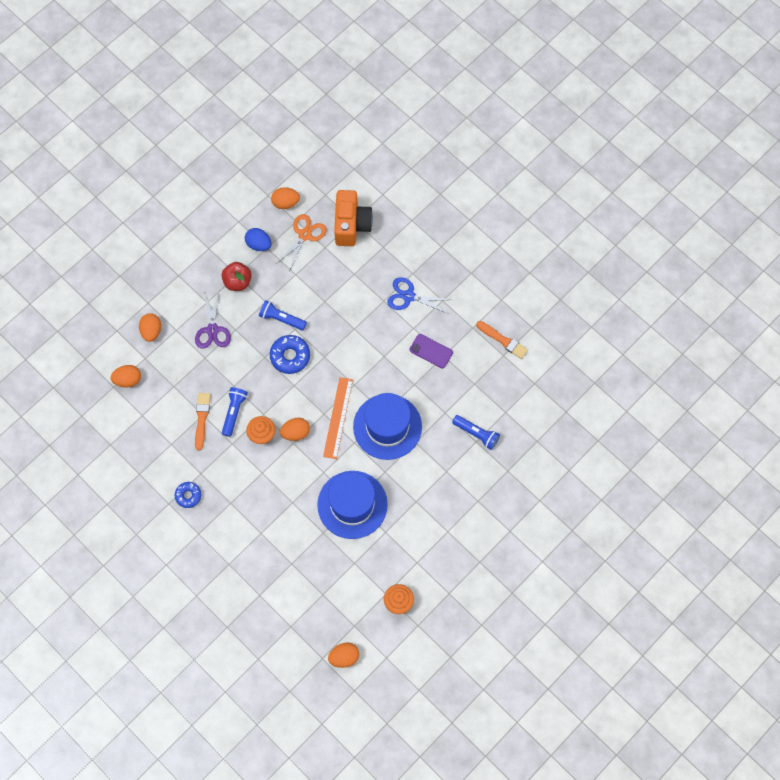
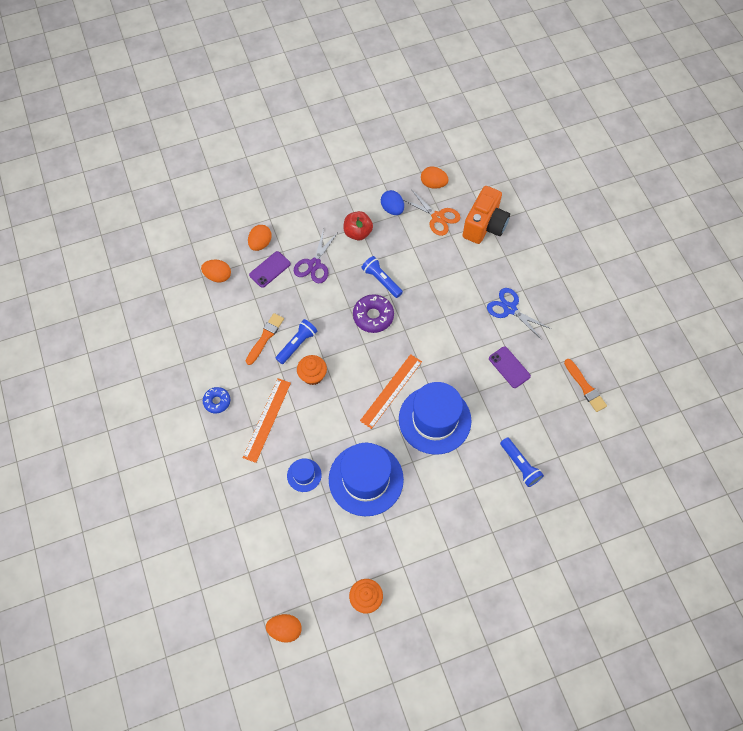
camera: 25 degrees right, 5 degrees down
blue donut [270,335,310,374] -> purple donut [353,294,394,333]
orange scissors [276,214,327,271] -> orange scissors turned 75 degrees clockwise [403,189,461,236]
orange egg [280,418,310,441] -> none
none -> orange ruler [243,378,291,463]
none -> purple phone [249,251,291,288]
none -> blue hat [287,459,322,492]

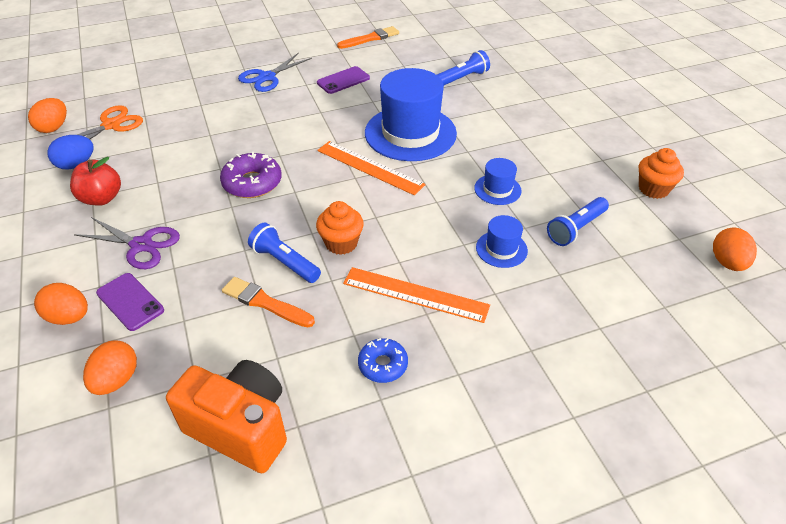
camera: 90 degrees left, 20 degrees down
blue hat [329,443,404,516] -> blue hat [474,158,522,205], size x0.46
blue flashlight [361,256,403,298] -> blue flashlight moved to [547,197,609,246]
orange camera [462,186,510,244] -> orange camera moved to [166,360,287,473]

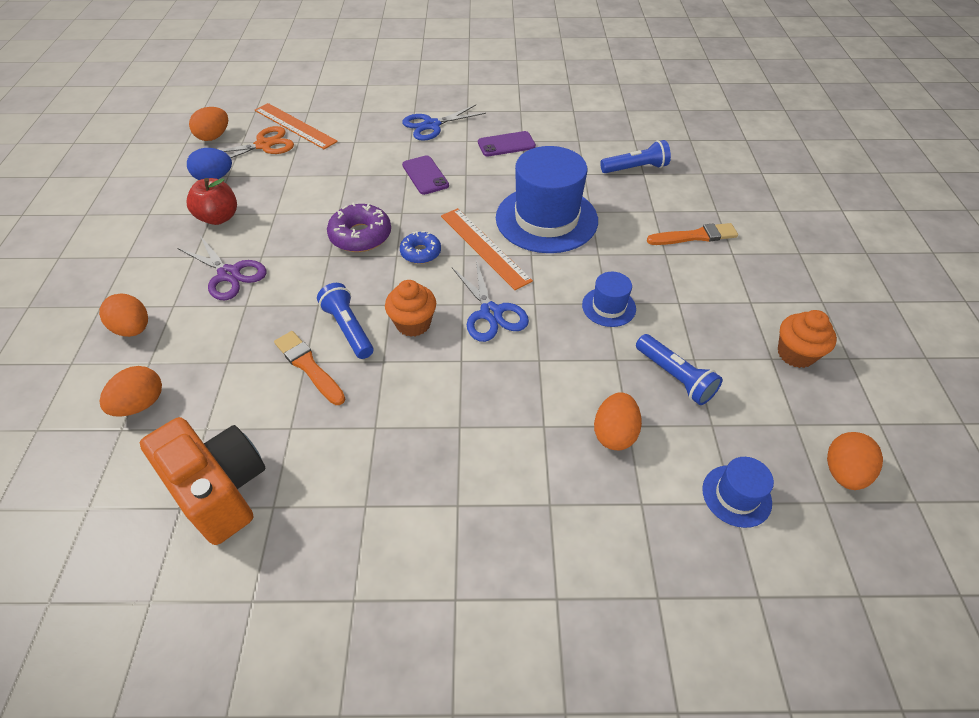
camera: 20 degrees right, 5 degrees up
purple phone [96,273,164,331] -> purple phone moved to [402,155,449,195]
orange brush [337,26,399,49] -> orange brush moved to [647,223,738,245]
orange ruler [343,267,490,323] -> orange ruler moved to [255,103,338,149]
blue donut [358,338,408,383] -> blue donut moved to [400,231,441,264]
blue hat [476,215,528,268] -> blue hat moved to [702,457,774,528]
blue flashlight [547,197,609,246] -> blue flashlight turned 105 degrees counterclockwise [636,334,723,405]
none -> blue scissors [452,260,529,342]
none -> orange egg [594,393,642,450]

